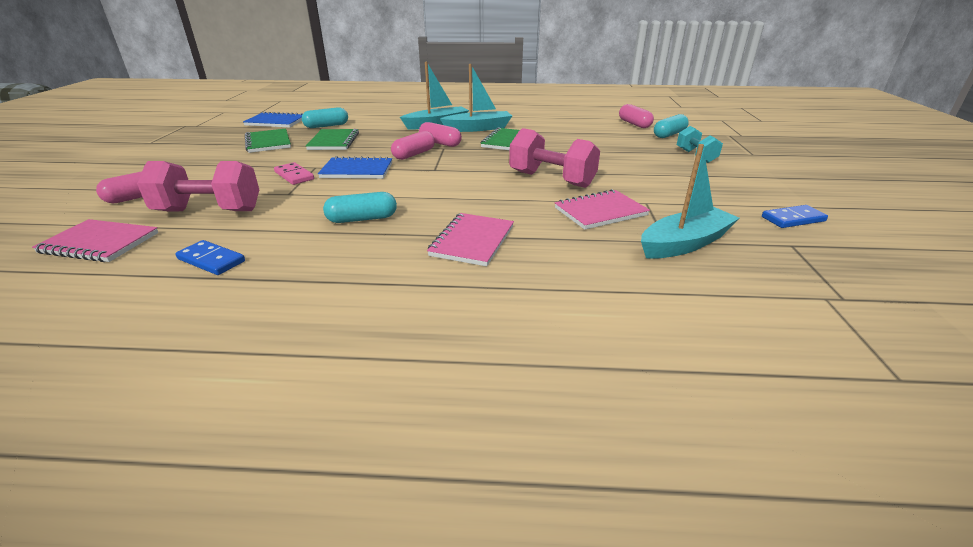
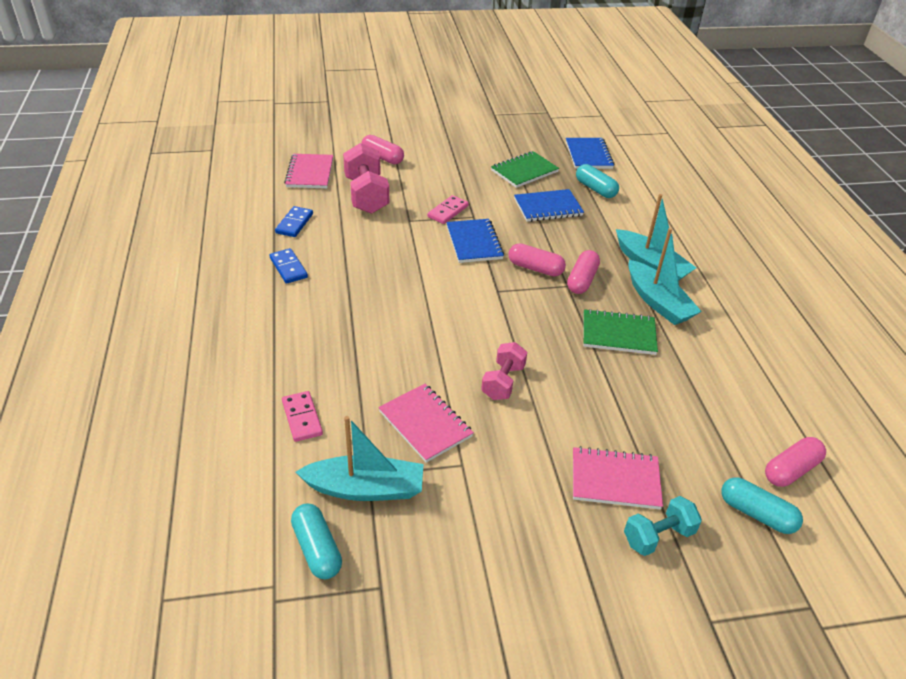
camera: 75 degrees right, 10 degrees up
green notebook [306,129,359,150] -> blue notebook [514,189,584,222]
turquoise capsule [323,192,397,223] -> turquoise capsule moved to [291,504,342,579]
pink notebook [427,213,514,266] -> pink notebook moved to [573,446,663,510]
pink dumbbell [509,128,600,188] -> pink dumbbell [481,342,527,400], size x0.62
turquoise boat [641,144,740,259] -> turquoise boat turned 45 degrees counterclockwise [296,416,423,501]
blue domino [762,205,828,228] -> blue domino moved to [269,248,308,284]
none -> pink domino [282,391,323,442]

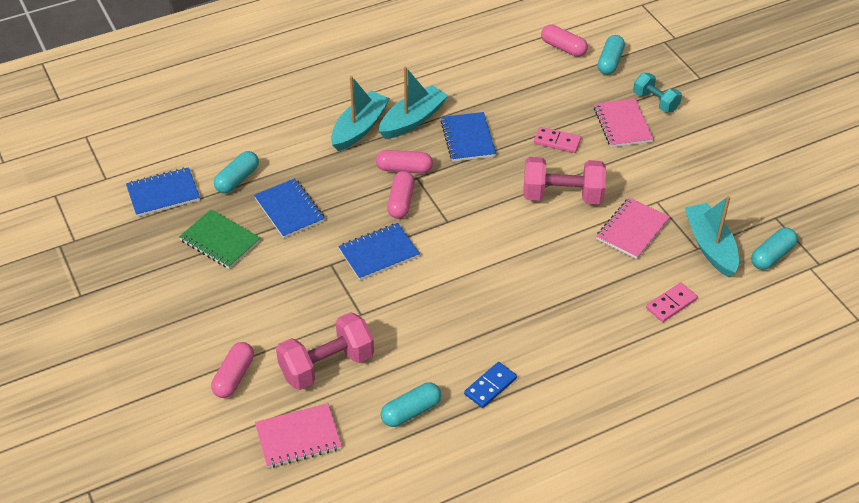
camera: 105 degrees left, 5 degrees up
blue domino [275,206,313,237] -> turquoise capsule [381,382,441,427]
pink domino [427,195,469,224] -> pink domino moved to [534,127,581,153]
pink dumbbell [481,342,527,400] -> pink dumbbell [523,157,606,204], size x1.62
green notebook [583,309,658,355] -> blue notebook [441,112,496,162]

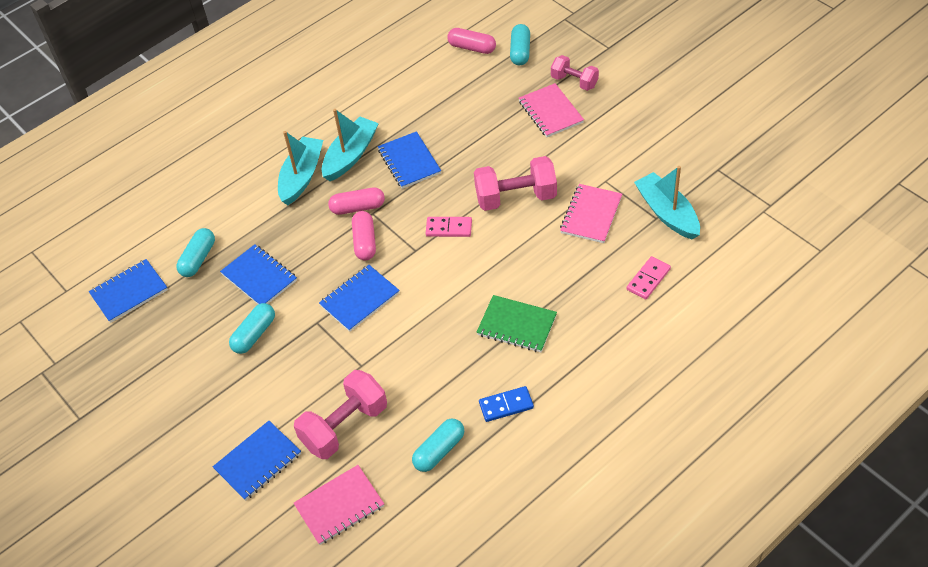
camera: 10 degrees left, 5 degrees up
green notebook [179,209,261,269] -> green notebook moved to [477,295,557,352]
pink capsule [211,342,254,398] -> blue notebook [213,421,301,501]
blue domino [464,362,517,408] -> blue domino turned 45 degrees clockwise [479,386,534,422]
pink domino [534,127,581,153] -> pink domino moved to [426,217,472,237]
turquoise dumbbell [633,73,682,112] -> pink dumbbell [551,55,599,91]
turquoise capsule [751,227,797,270] -> turquoise capsule moved to [229,303,275,354]

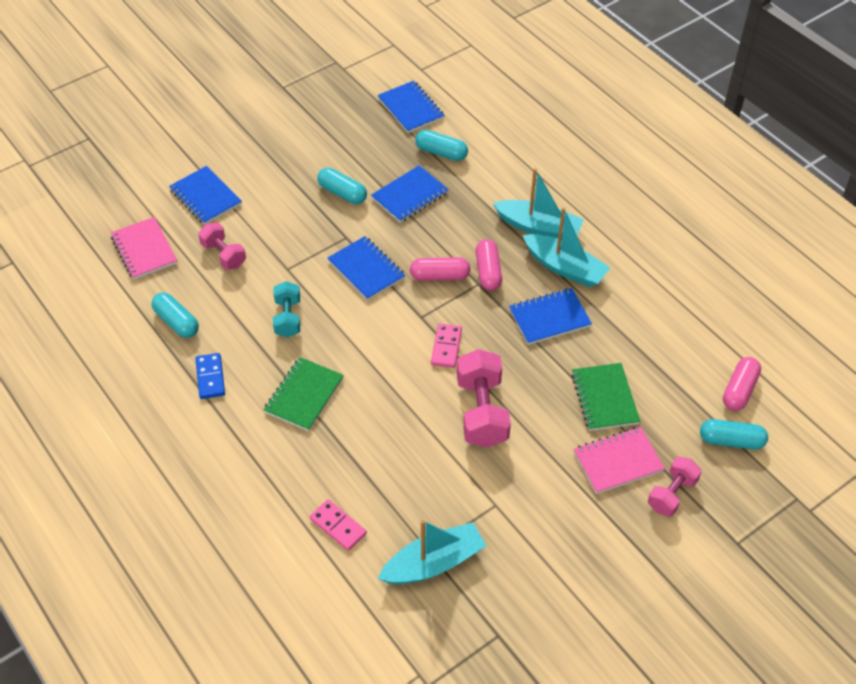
camera: 90 degrees right, 0 degrees up
pink dumbbell [294,370,387,459] -> pink dumbbell [198,223,246,270], size x0.62
pink notebook [560,184,622,243] -> none
none -> turquoise dumbbell [273,281,300,337]
none -> green notebook [571,363,640,431]

